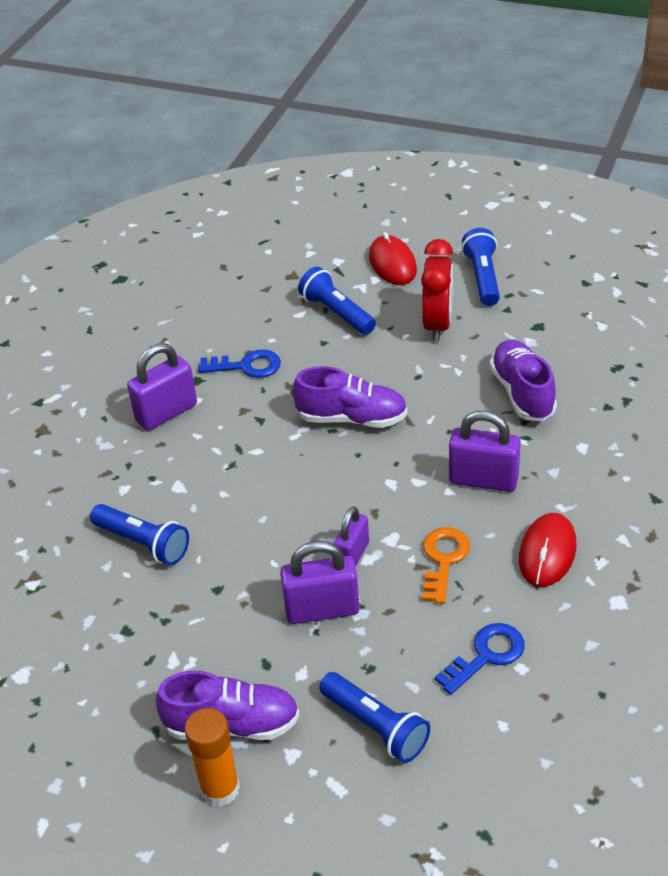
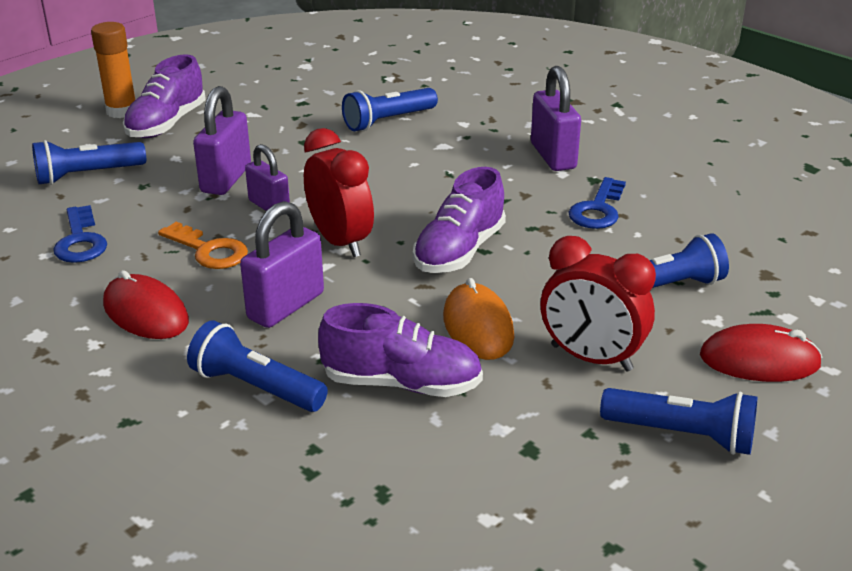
camera: 110 degrees right, 10 degrees down
none -> blue flashlight [187,320,328,412]
none -> red clock [304,128,374,257]
none -> orange mouse [443,278,515,360]

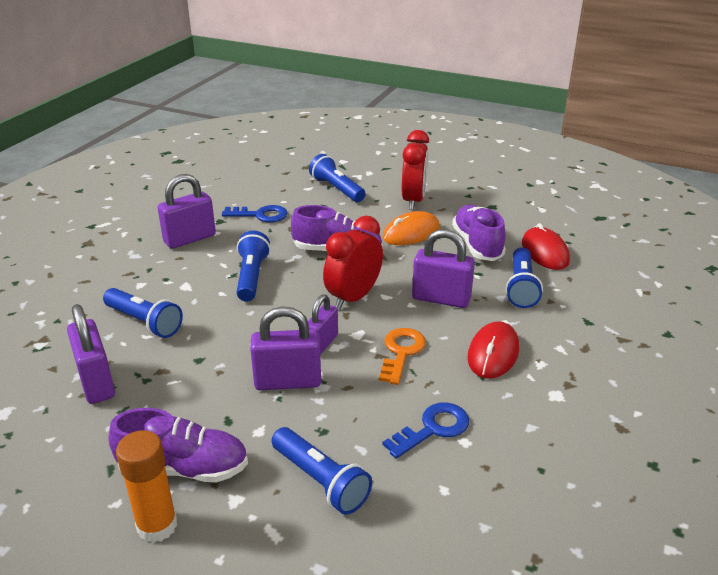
camera: 110 degrees left, 0 degrees up
blue flashlight [600,388,757,455] -> blue flashlight moved to [236,231,271,302]
red mouse [700,324,823,382] -> red mouse moved to [522,223,570,270]
none -> purple padlock [67,304,115,404]

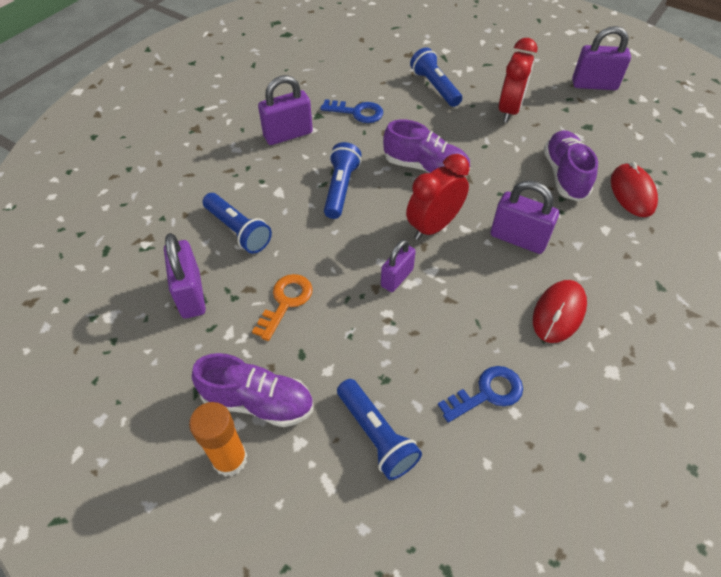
camera: 10 degrees right, 20 degrees up
purple padlock [250,306,321,390] -> purple padlock moved to [572,26,631,90]
orange key [379,328,426,385] -> orange key moved to [252,274,313,341]
orange mouse [383,211,440,245] -> none
blue flashlight [506,247,543,308] -> none

